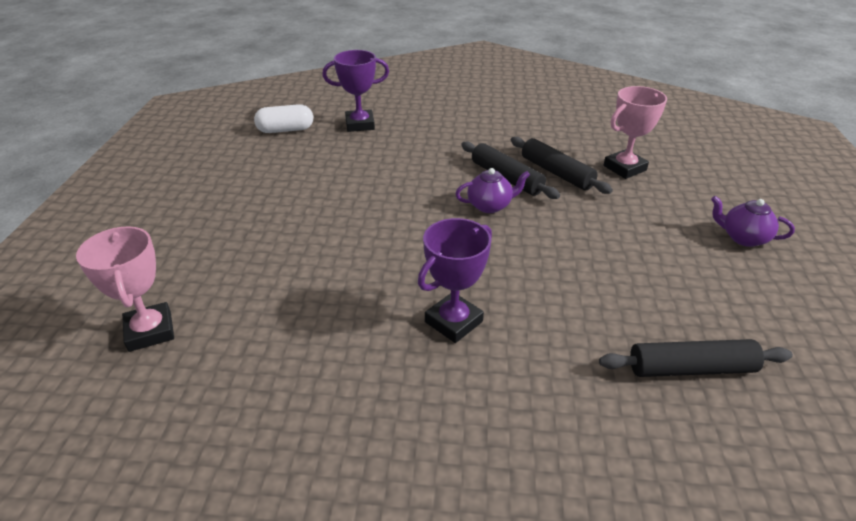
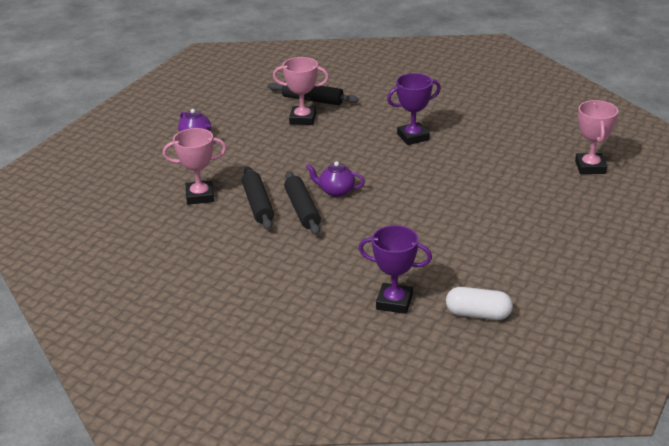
camera: 155 degrees left, 5 degrees down
none -> pink trophy [273,57,329,125]

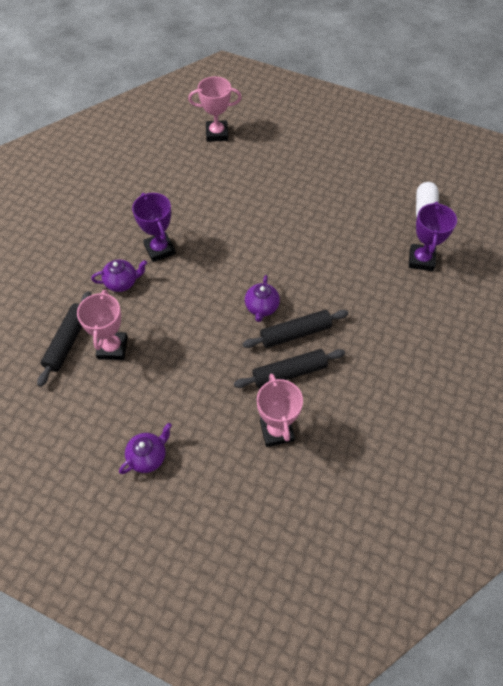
camera: 95 degrees left, 25 degrees up
none -> purple teapot [91,260,147,292]

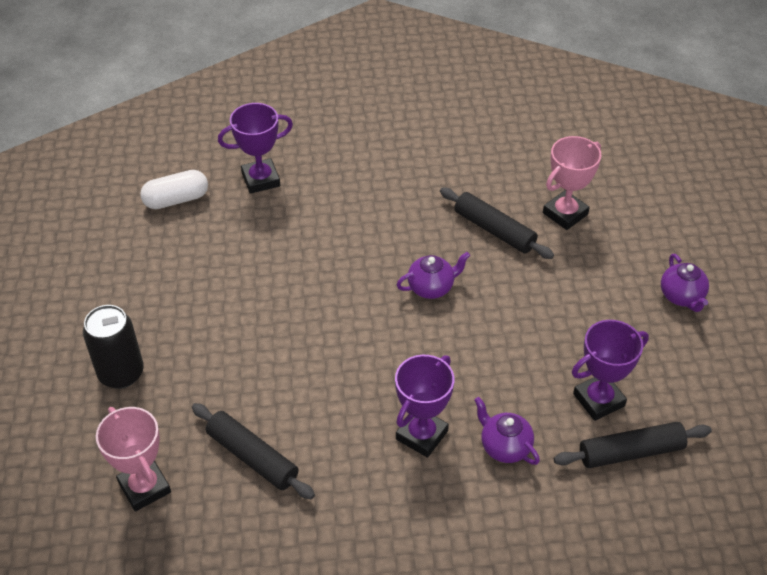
camera: 120 degrees left, 10 degrees down
pink trophy [77,289,128,360] -> purple trophy [572,320,649,421]
purple teapot [119,423,172,474] -> purple teapot turned 120 degrees counterclockwise [661,254,709,312]
black rolling pin [242,310,349,348] -> black rolling pin moved to [192,403,315,499]
none -> black can [83,305,144,389]

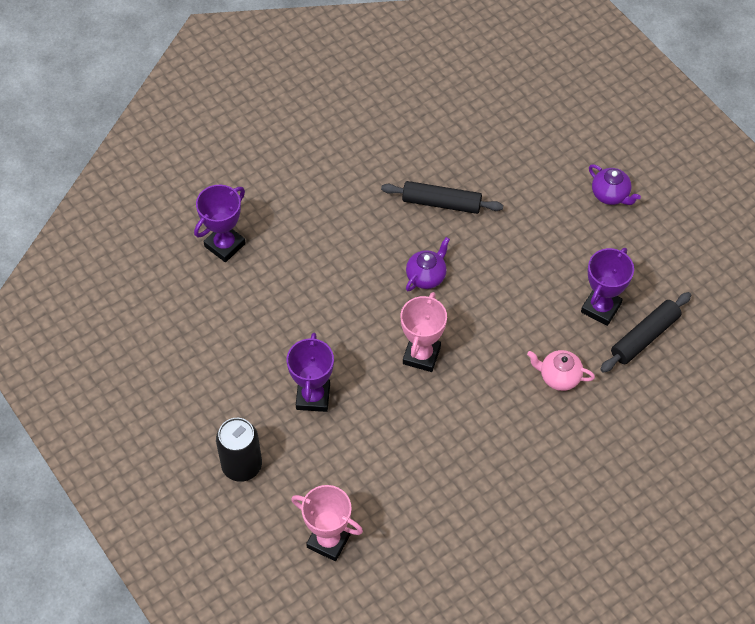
camera: 30 degrees left, 10 degrees up
white capsule [140,170,208,209] -> none
black rolling pin [192,403,315,499] -> none
purple trophy [395,355,454,458] -> purple trophy moved to [287,333,334,412]
purple teapot [474,397,540,465] -> pink teapot [527,350,595,391]
pink trophy [543,136,602,230] -> pink trophy moved to [400,292,447,372]

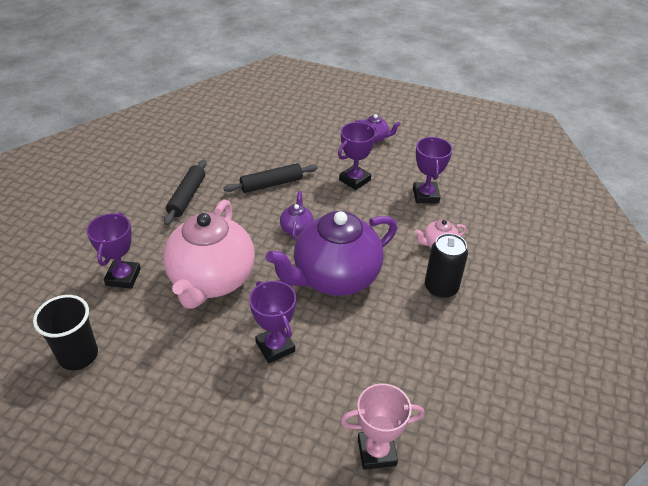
camera: 35 degrees left, 15 degrees down
black can [216,418,262,482] -> black can moved to [425,233,468,299]
pink trophy [400,292,447,372] -> purple teapot [266,211,397,296]
black rolling pin [600,292,691,373] -> black rolling pin moved to [164,159,206,225]
none -> black cup [33,295,98,370]
none -> pink teapot [163,199,255,309]
none -> purple trophy [338,122,377,190]

